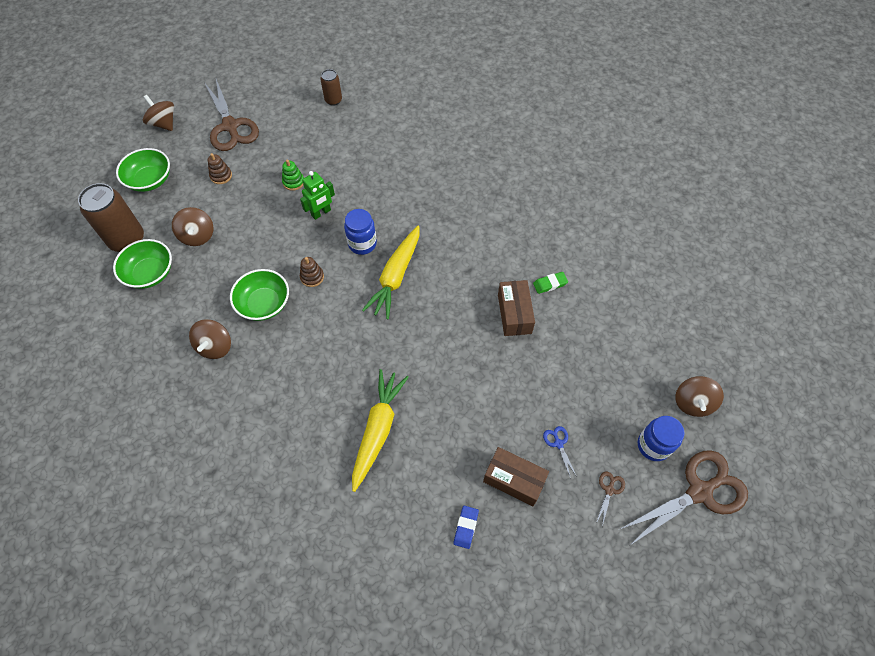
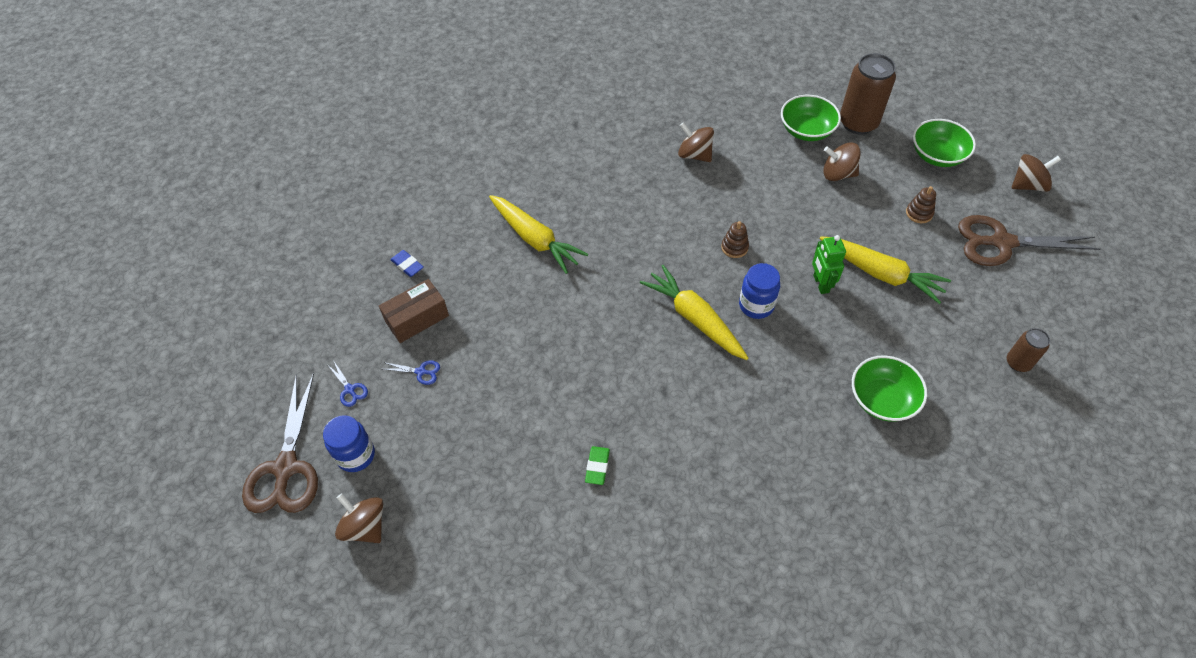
camera: 120 degrees right, 5 degrees down
green bowl [230,269,289,321] -> green bowl moved to [852,355,927,422]
green stacking toy [282,160,304,191] -> yellow carrot [820,237,951,304]
brown box [498,280,535,336] -> none
brown scissors [596,471,625,527] -> blue scissors [328,360,368,407]

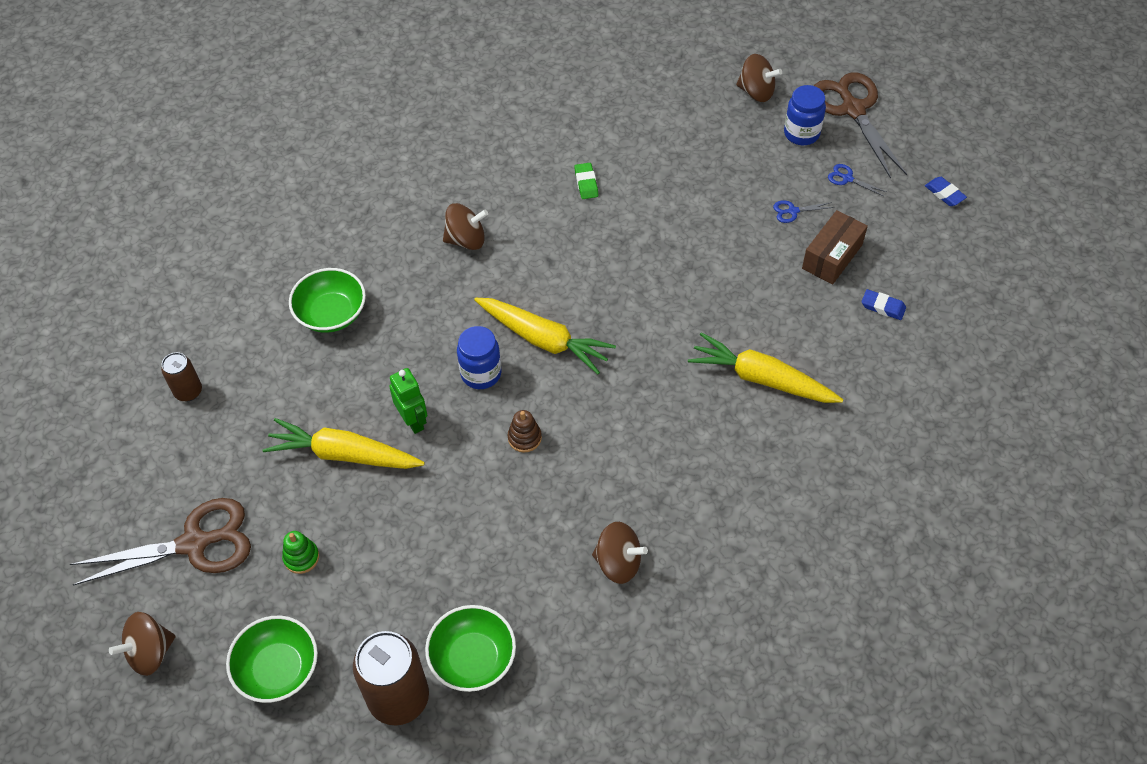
camera: 160 degrees right, 0 degrees up
brown spinning top [823,143,861,181] -> brown spinning top moved to [443,203,488,250]
brown stacking toy [906,186,936,223] -> green stacking toy [282,531,319,574]
none -> blue eraser [925,177,967,206]

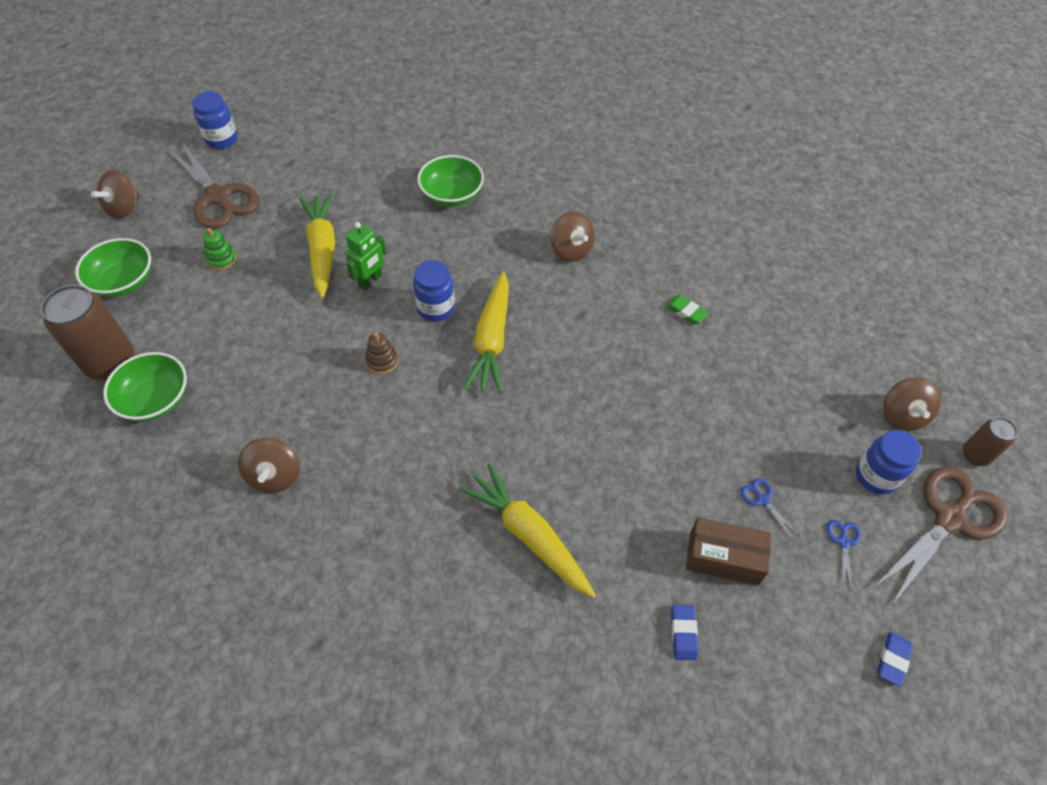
camera: 65 degrees right, 0 degrees up
brown spinning top [109,612,175,676] -> brown spinning top turned 90 degrees counterclockwise [91,170,140,219]
brown can [161,352,202,401] -> brown can moved to [963,417,1018,466]
green eraser [574,163,598,199] -> green eraser turned 75 degrees clockwise [665,295,709,325]
yellow carrot [688,332,844,403] -> yellow carrot turned 45 degrees counterclockwise [459,464,596,598]
none -> blue jar [192,92,237,149]

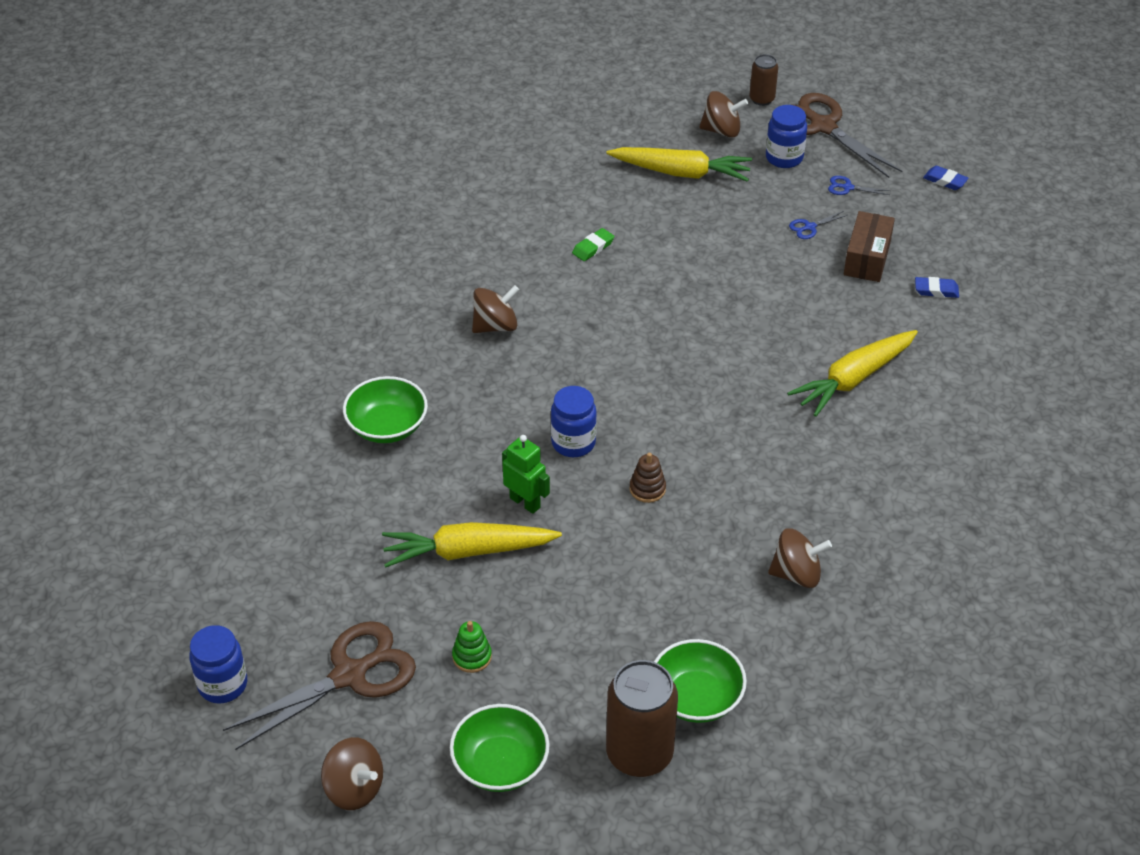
camera: 85 degrees left, 10 degrees down
yellow carrot [463,272,509,393] -> yellow carrot moved to [606,147,752,182]

